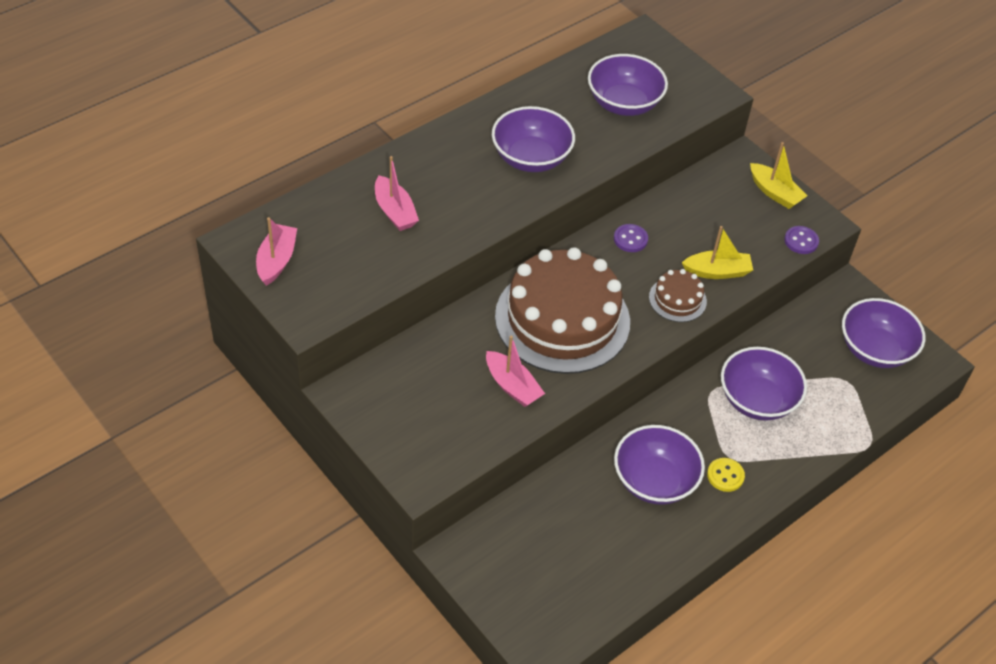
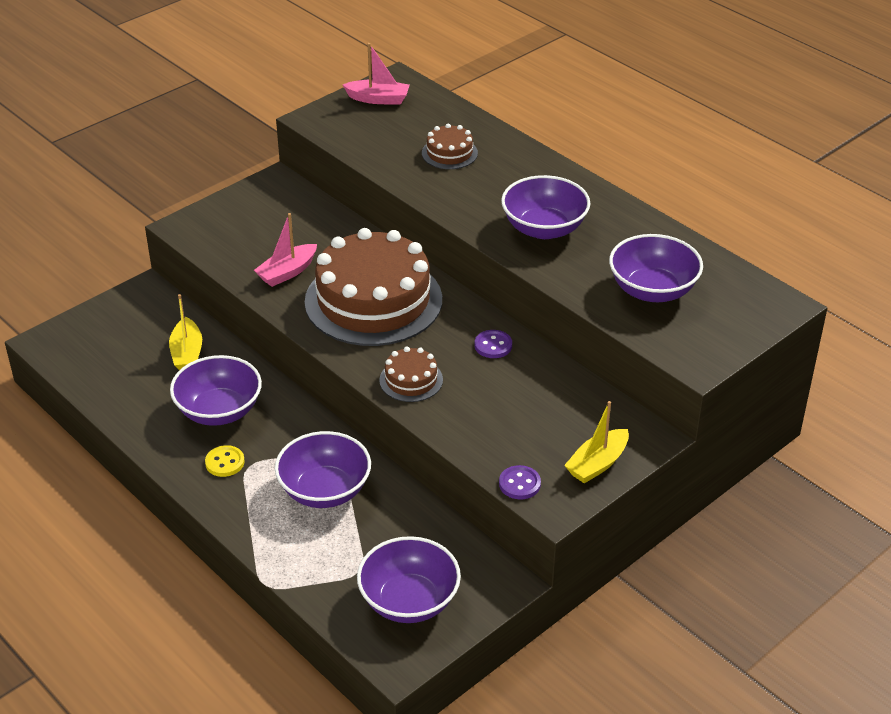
camera: 90 degrees right, 10 degrees down
pink boat [375,156,419,231] -> brown cake [422,123,478,169]
yellow boat [682,226,753,279] -> yellow boat moved to [169,294,202,370]

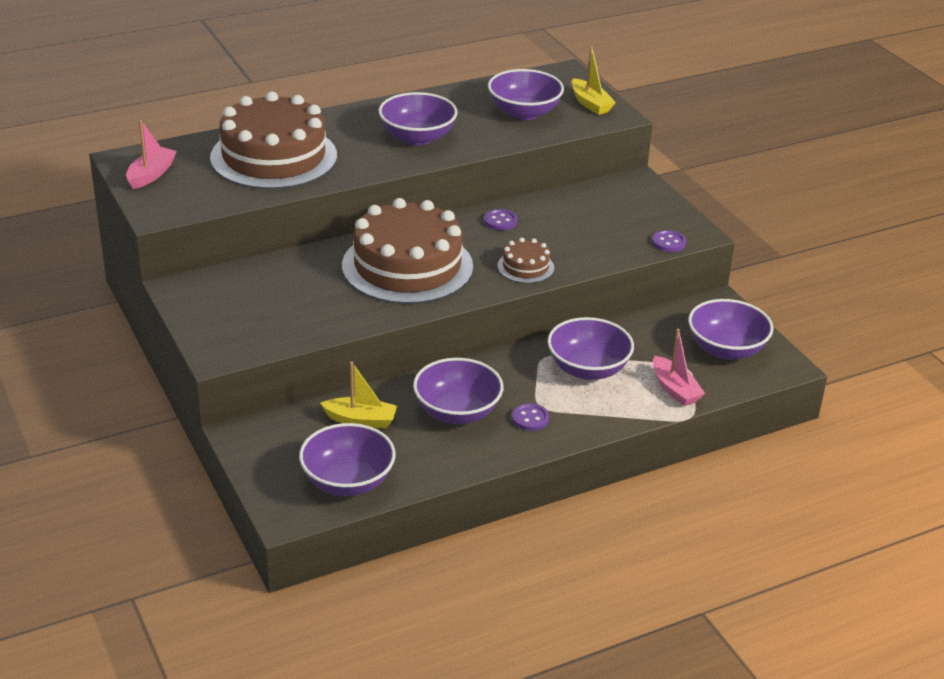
camera: 75 degrees left, 5 degrees down
yellow button [205,445,245,477] -> purple button [512,403,549,431]
pink boat [254,213,317,287] -> pink boat moved to [653,328,705,406]
brown cake [422,123,478,169] -> brown cake [210,92,337,190], size x2.30
yellow boat [564,401,629,483] -> yellow boat moved to [571,46,616,115]
none -> purple bowl [299,423,396,496]

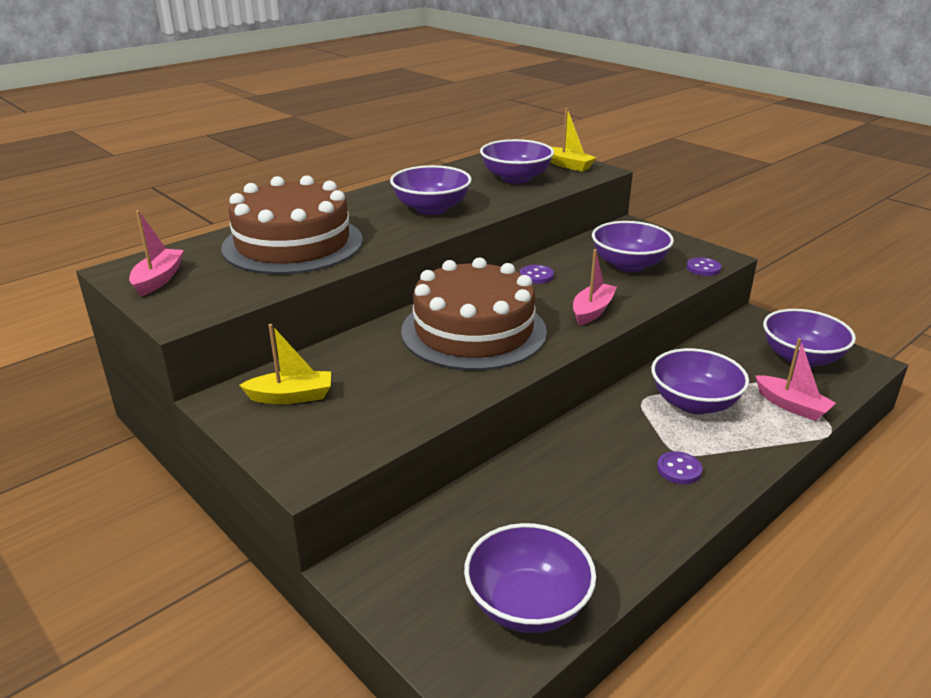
camera: 15 degrees left, 5 degrees down
yellow boat [320,361,397,428] -> yellow boat moved to [239,324,331,404]
purple bowl [413,358,504,424] -> purple bowl moved to [592,221,674,272]
brown cake [497,238,554,283] -> pink boat [573,249,617,326]

